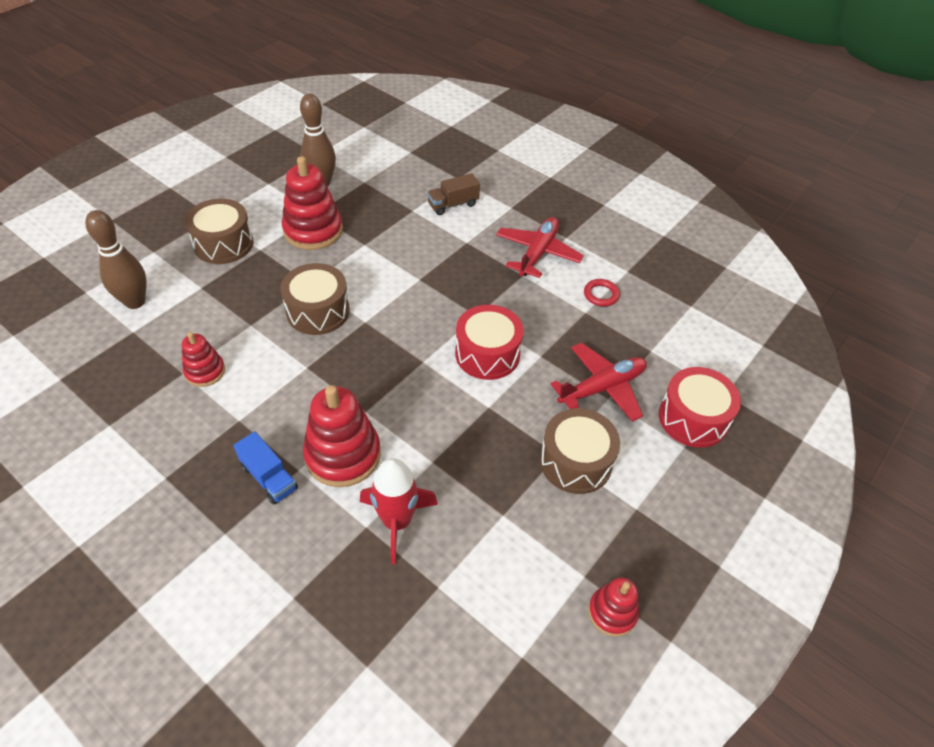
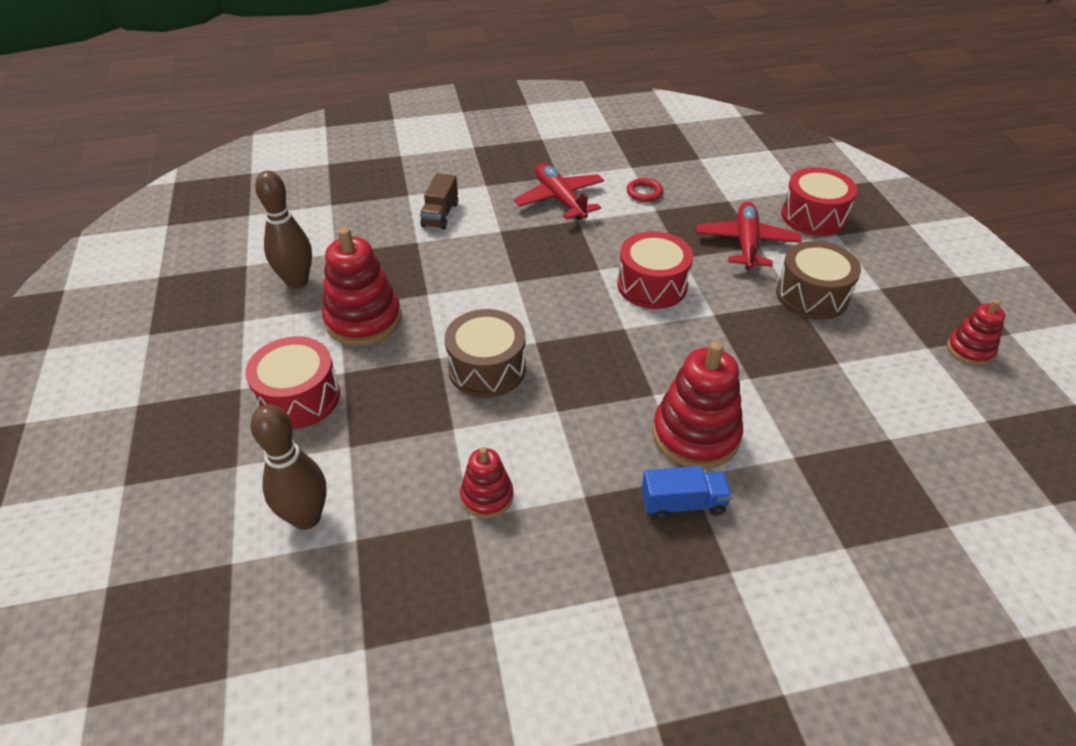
camera: 50 degrees left, 5 degrees down
brown drum [185,199,254,264] -> red drum [245,336,340,429]
red rocket [360,458,438,564] -> none

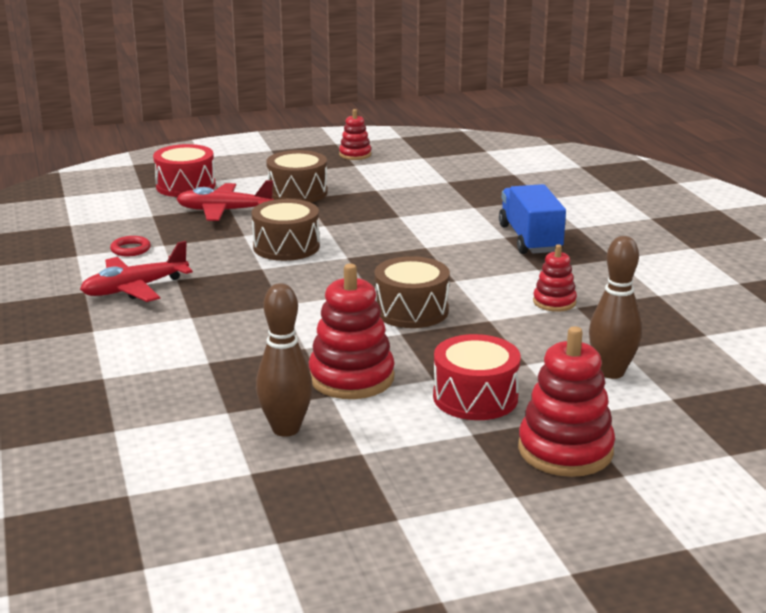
camera: 95 degrees left, 20 degrees down
brown truck [420,173,458,230] -> none
red drum [617,231,693,309] -> brown drum [251,199,320,261]
blue truck [641,466,732,520] -> blue truck [499,184,566,254], size x1.66
red stacking toy [652,341,743,469] -> red stacking toy moved to [518,326,615,477]

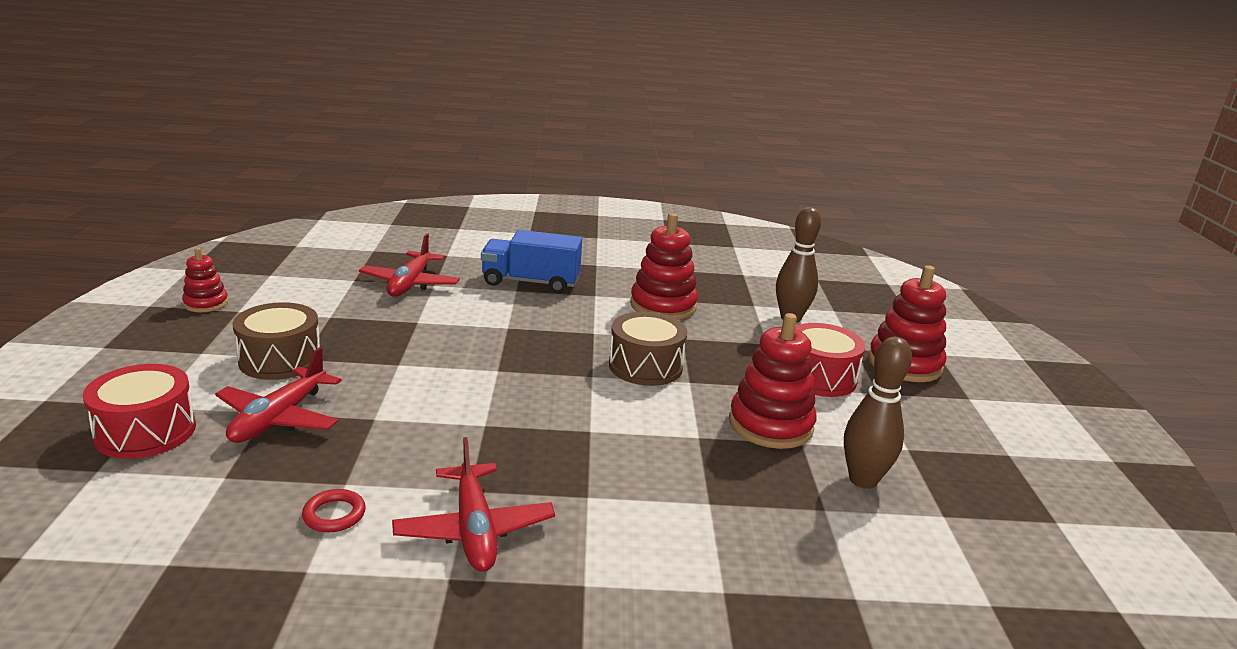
camera: 75 degrees left, 0 degrees up
brown drum [251,199,320,261] -> none
red stacking toy [533,244,577,312] -> red stacking toy [630,213,698,320], size x1.76
none -> red plane [359,233,460,297]

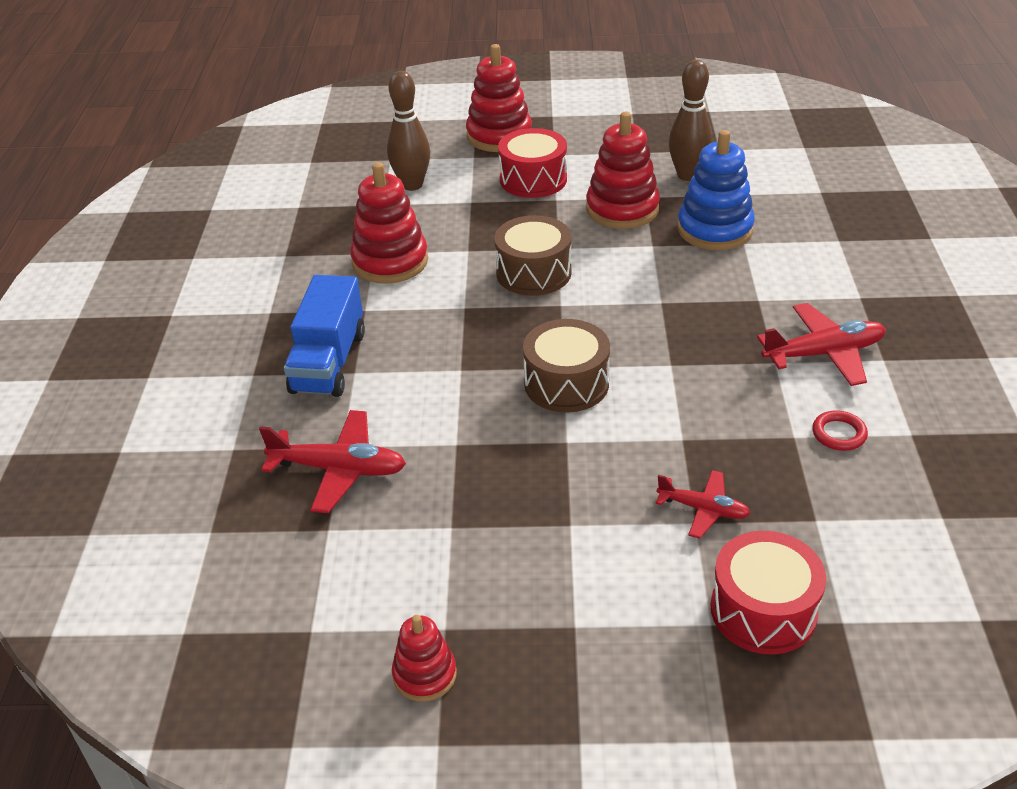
camera: 85 degrees left, 15 degrees up
red plane [215,347,342,443] -> red plane [656,470,751,539], size x0.62
brown drum [232,302,320,380] -> brown drum moved to [523,319,610,413]
none -> blue stacking toy [678,130,755,250]

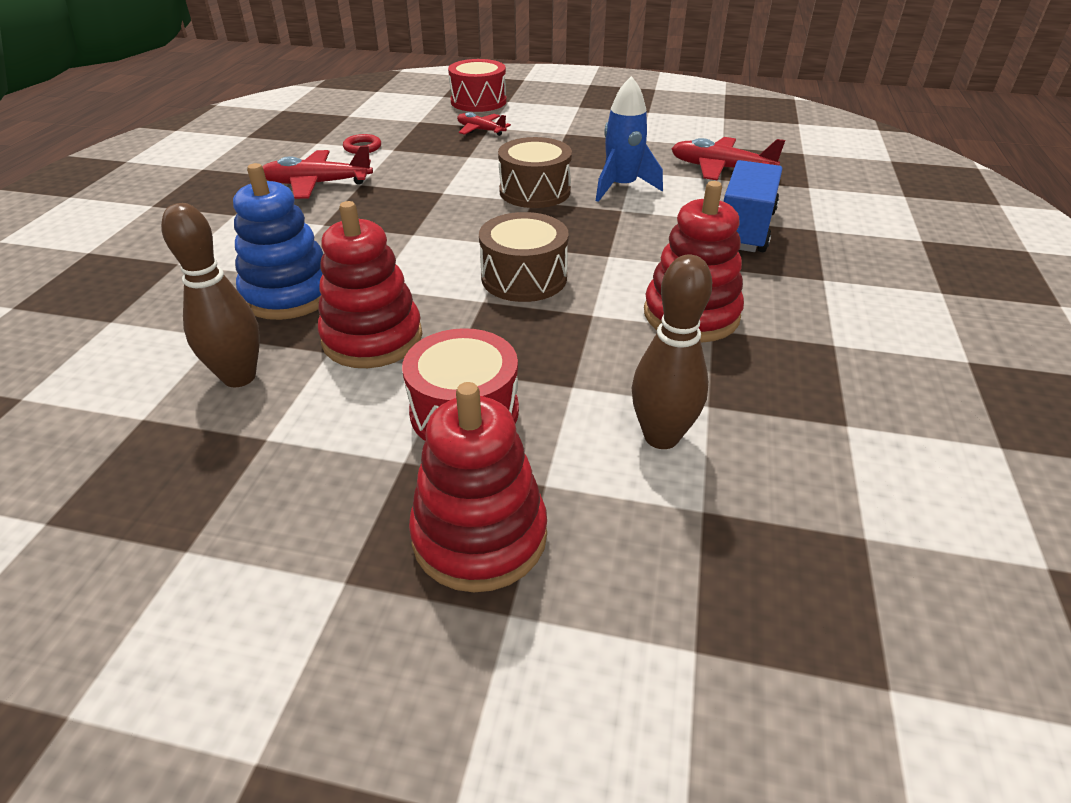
camera: 170 degrees left, 0 degrees up
red stacking toy [392,615,457,702] -> none
none -> blue rocket [596,76,663,202]

